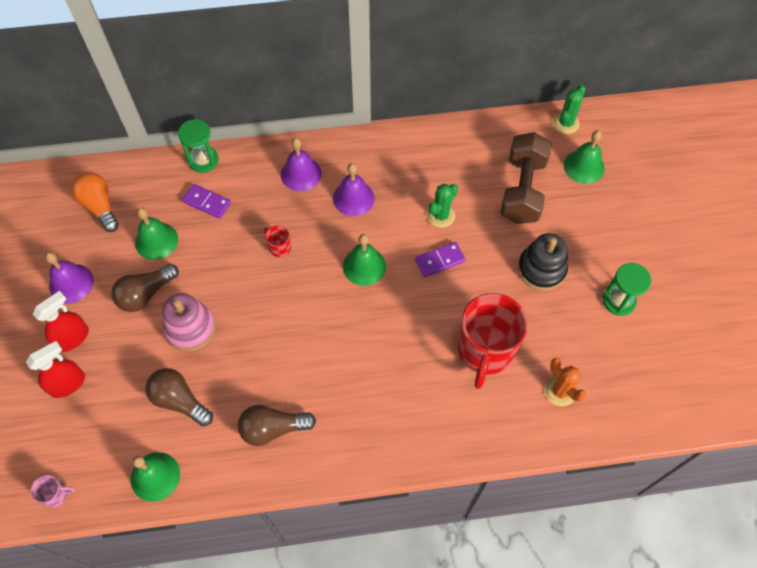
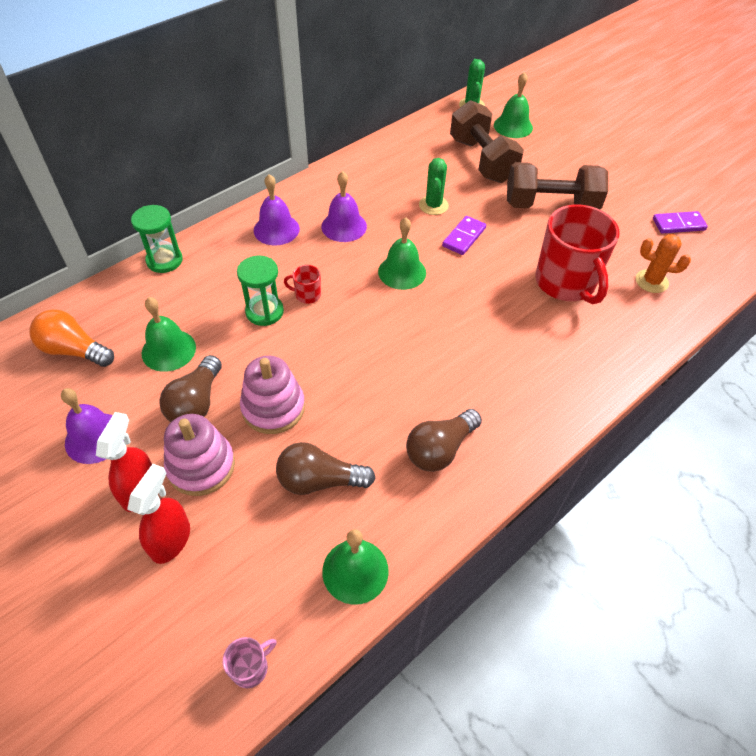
camera: 35 degrees left, 10 degrees down
purple domino [182,184,231,219] -> purple domino moved to [653,211,708,234]
black stacking toy [518,233,568,291] -> brown dumbbell [507,162,608,209]
green hourglass [603,263,651,316] -> green hourglass moved to [237,256,284,326]
none -> pink stacking toy [164,414,235,496]

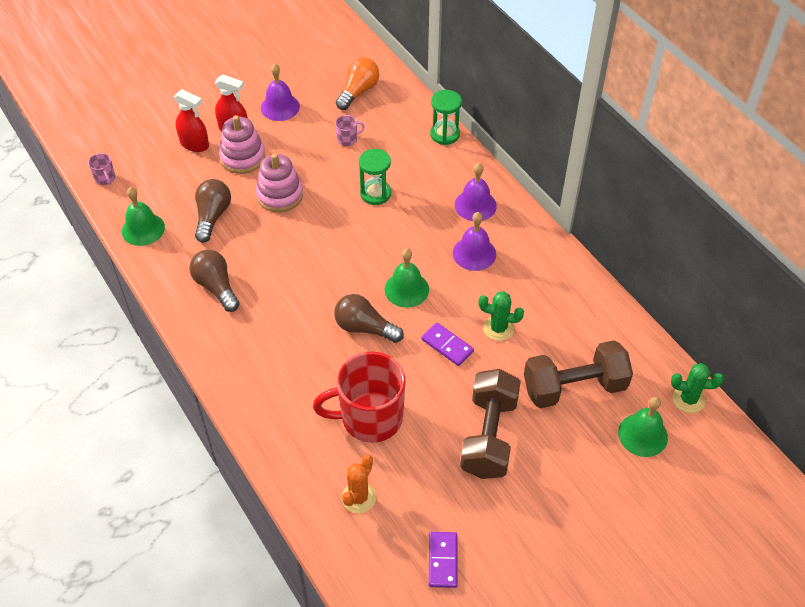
camera: 100 degrees right, 0 degrees up
green bell [142,297,196,372] -> pink mug [335,115,365,146]
brown light bulb [159,355,222,422] -> brown light bulb moved to [334,294,404,343]
red mug [284,265,321,304] -> none

